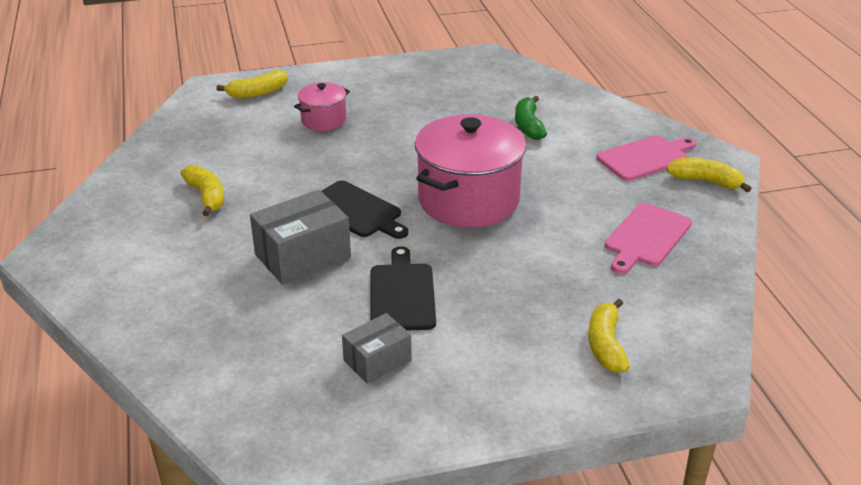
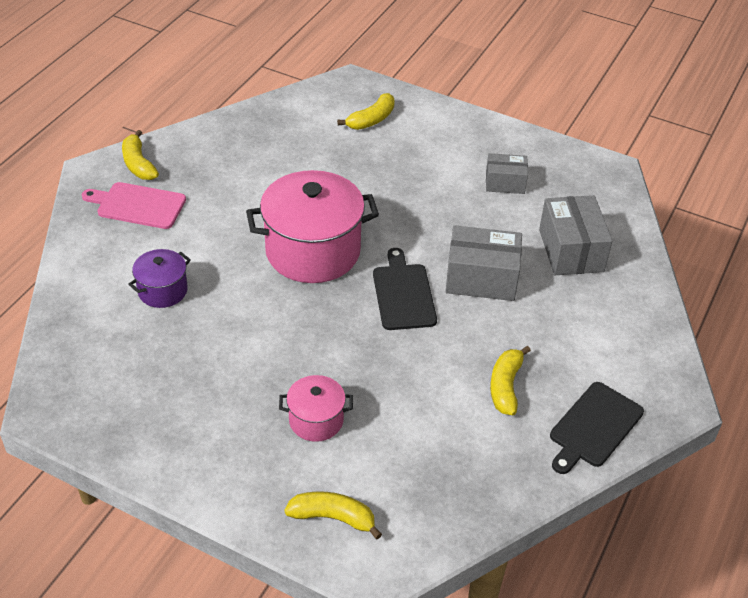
camera: 140 degrees left, 10 degrees up
black cutting board [371,246,436,331] -> black cutting board moved to [550,382,644,474]
green banana [515,96,547,140] -> purple pot [128,249,191,308]
pink cutting board [605,203,692,274] -> none
none -> grey box [539,195,612,275]

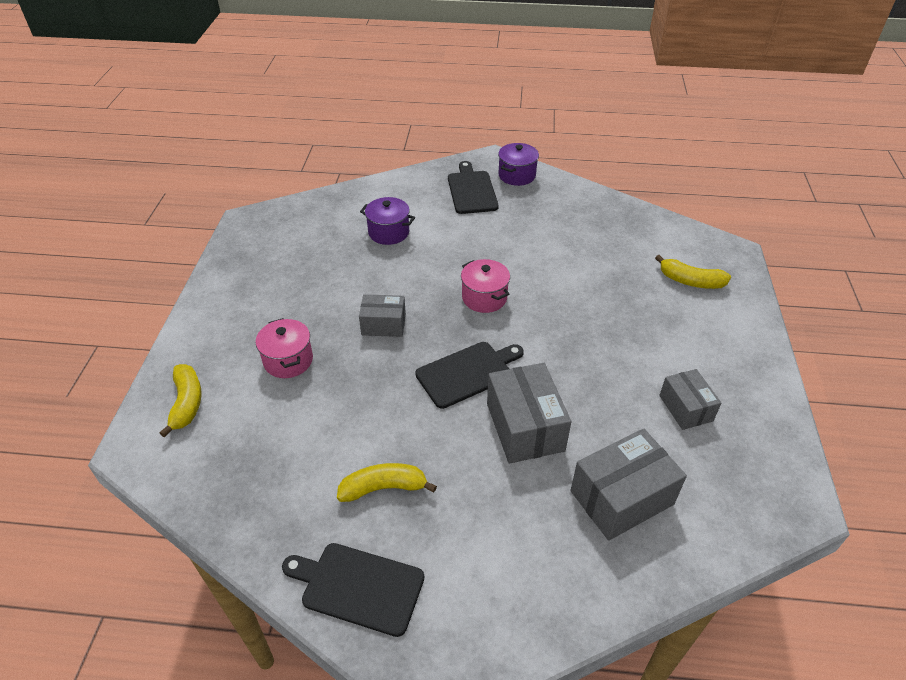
camera: 70 degrees right, 0 degrees up
pink cutting board [82,182,186,229] -> black cutting board [448,161,499,214]
yellow banana [122,130,159,180] -> purple pot [498,143,539,186]
pink pot [246,170,379,283] -> pink pot [461,259,510,313], size x0.50
none -> grey box [359,294,406,337]

